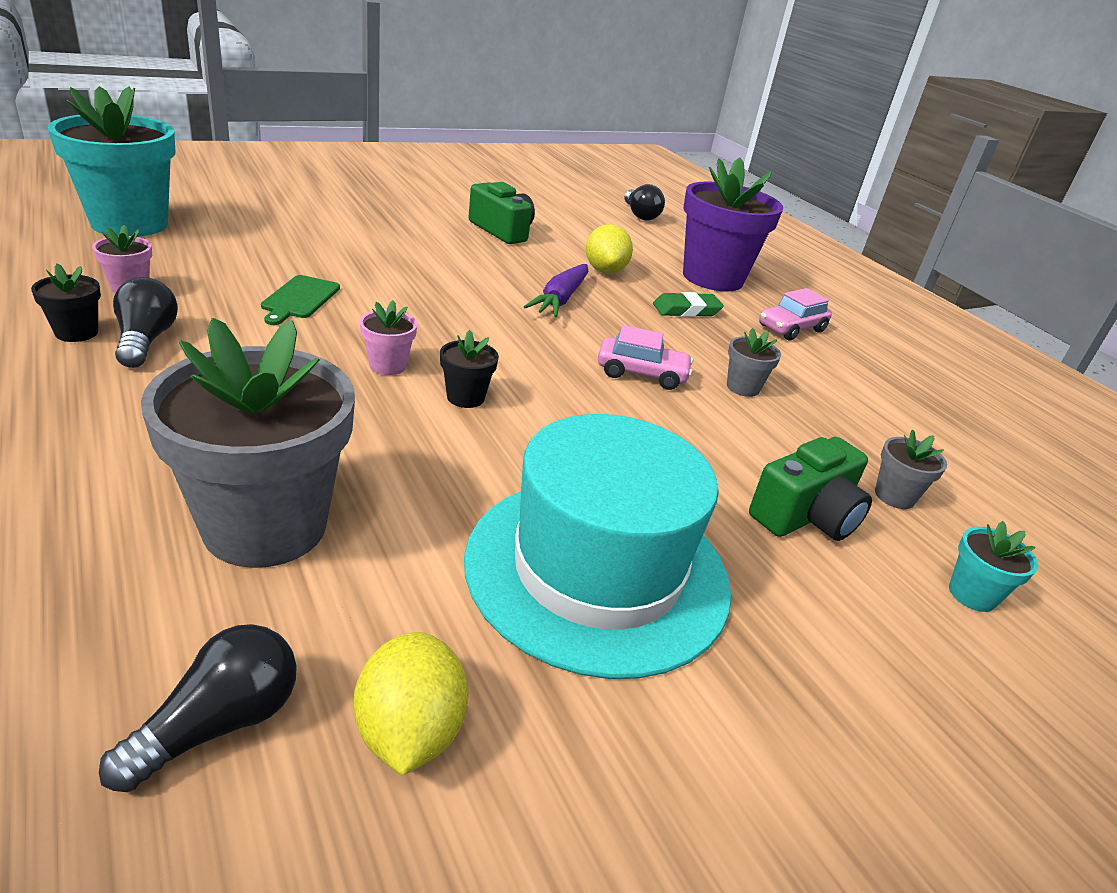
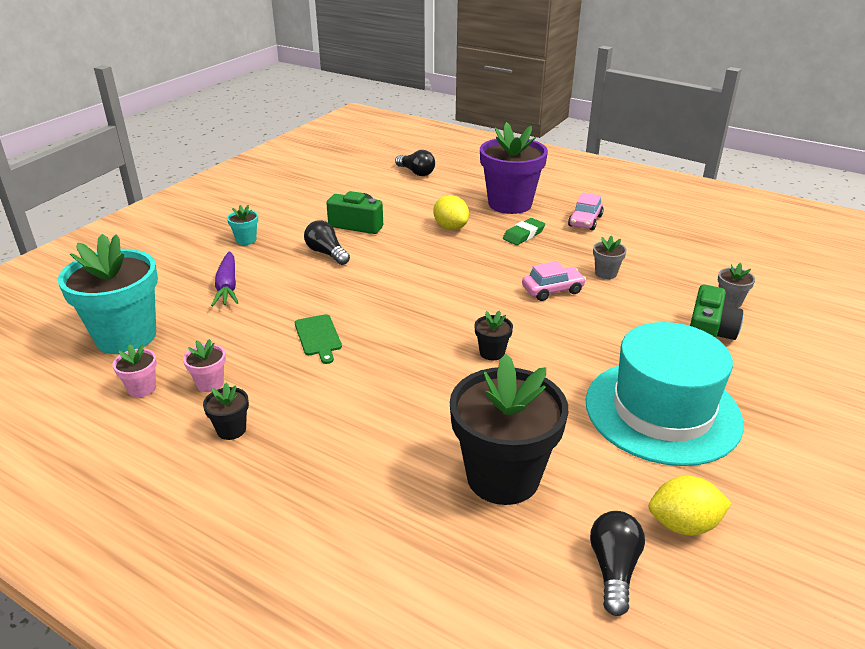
camera: 25 degrees left, 0 degrees up
black light bulb [113,277,178,368] -> black light bulb moved to [304,220,350,265]
grey flower pot [141,318,355,568] -> black flower pot [450,354,568,505]
yellow lemon [354,632,469,776] -> yellow lemon turned 60 degrees counterclockwise [649,476,732,536]
pink flower pot [360,300,417,375] -> pink flower pot moved to [113,344,157,397]
purple carrot [524,264,588,317] -> purple carrot moved to [211,251,238,306]
turquoise flower pot [949,521,1038,612] -> turquoise flower pot moved to [227,205,258,245]

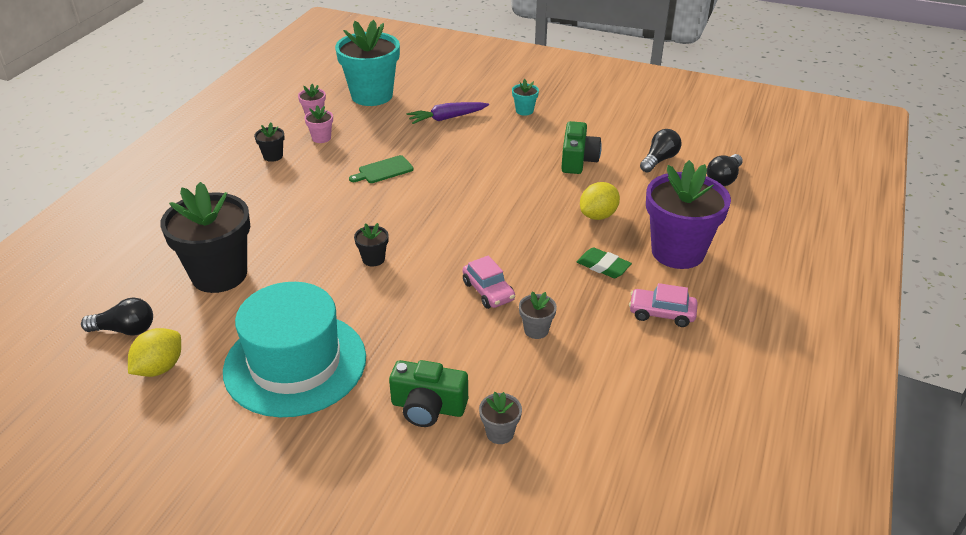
camera: 80 degrees right, 5 degrees up
black light bulb [304,220,350,265] -> black light bulb moved to [640,129,682,173]
yellow lemon [649,476,732,536] -> yellow lemon turned 45 degrees clockwise [128,328,181,377]

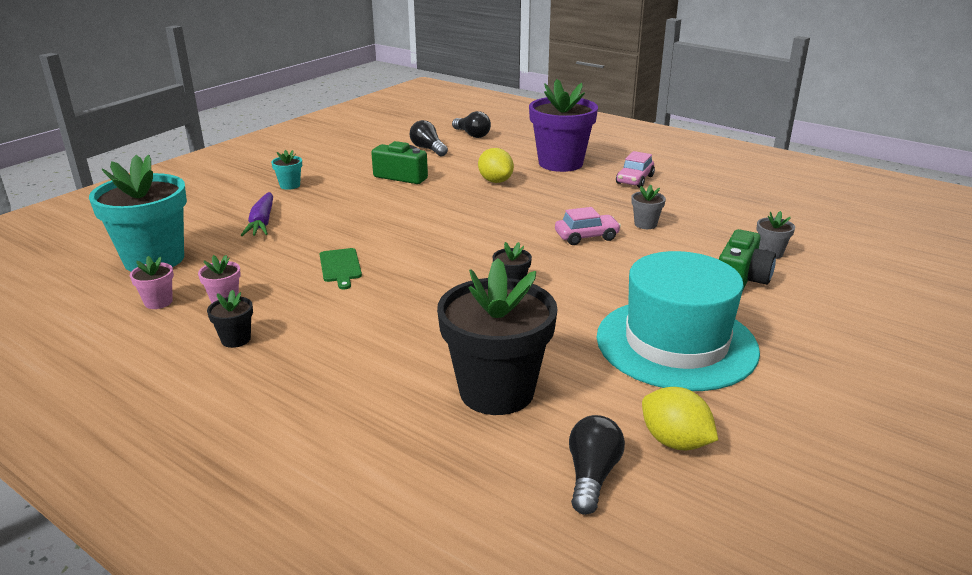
camera: 75 degrees left, 10 degrees down
green eraser [577,247,632,278] -> none

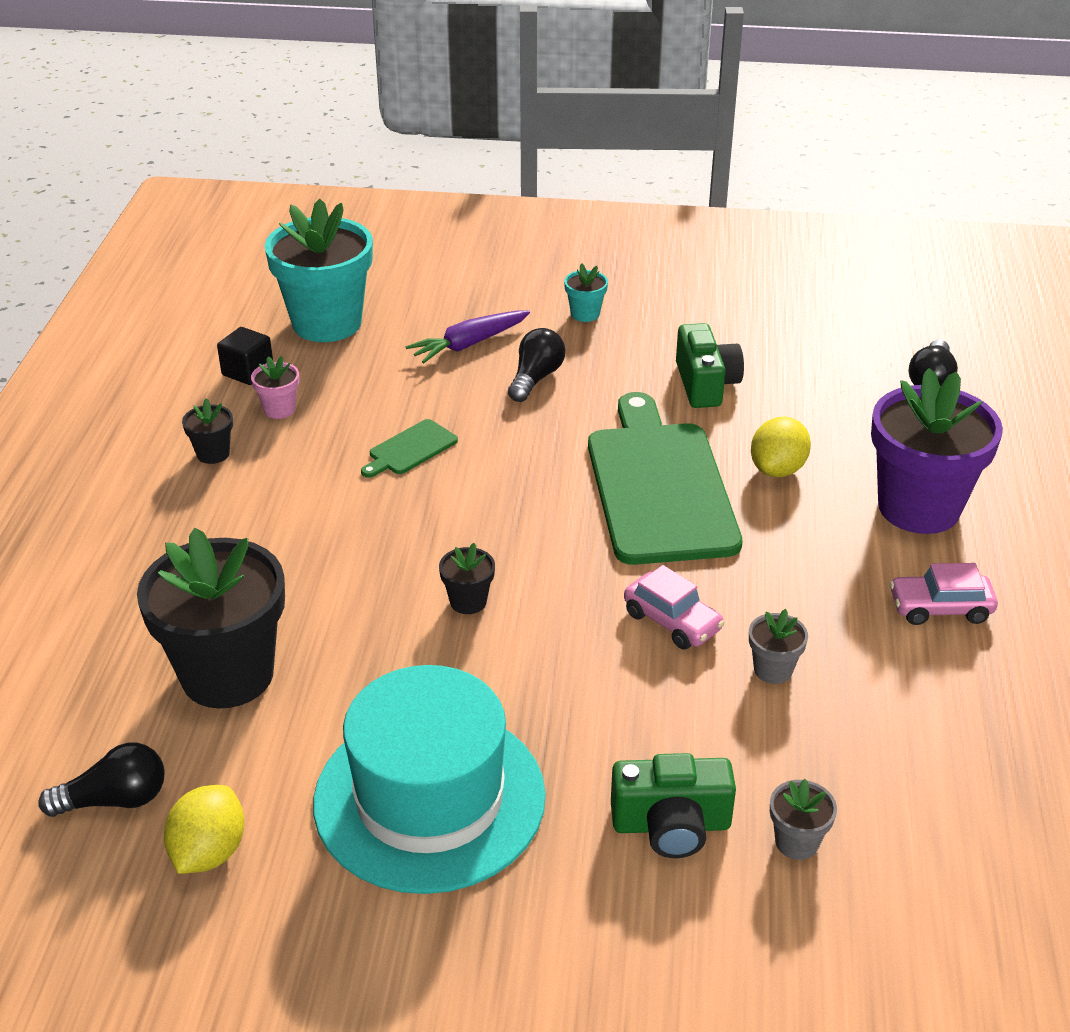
camera: 60 degrees right, 10 degrees up
pink flower pot [130,256,174,309] -> black cube [217,327,273,385]
black light bulb [410,120,448,156] -> black light bulb moved to [508,328,565,402]
none -> green cutting board [588,392,742,565]

